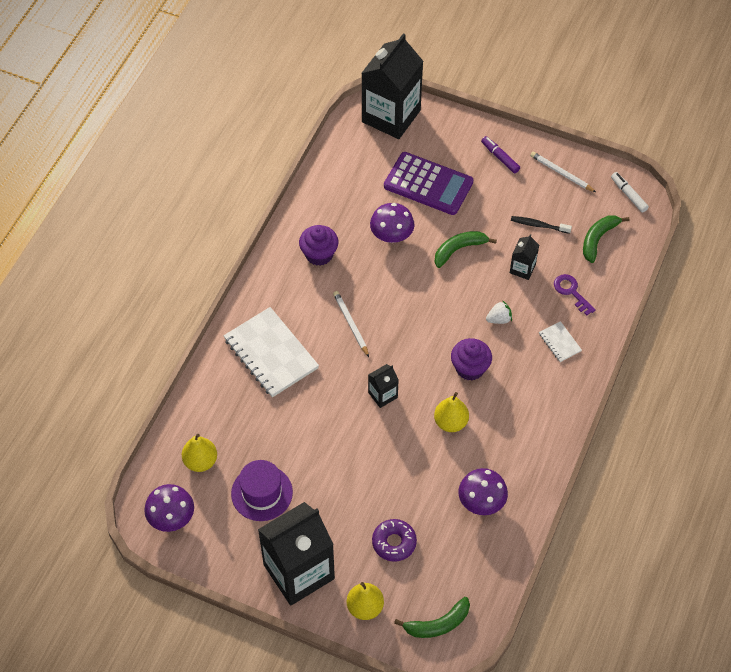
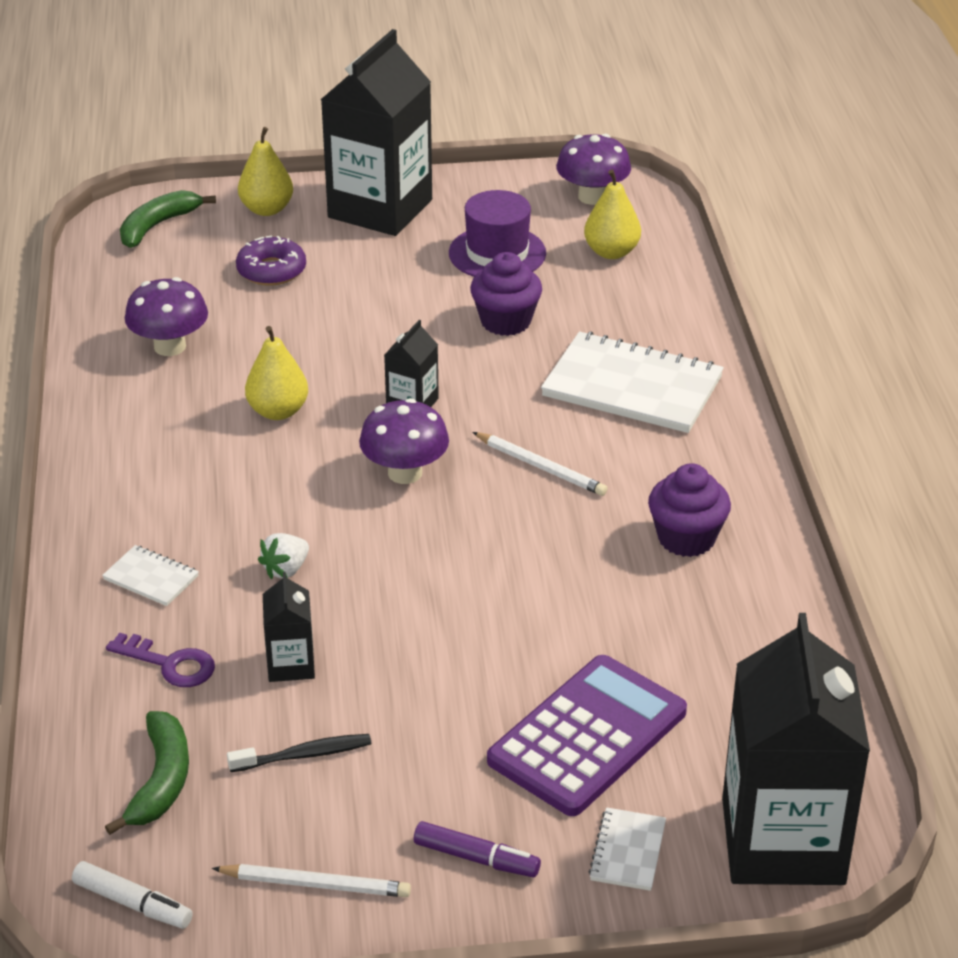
camera: 150 degrees right, 20 degrees down
purple mushroom [370,203,414,243] -> purple mushroom moved to [359,398,449,484]
purple calculator [384,152,473,215] -> purple calculator turned 135 degrees clockwise [487,655,687,816]
green banana [434,231,497,268] -> none
purple cupcake [451,338,492,381] -> purple cupcake moved to [470,252,542,336]
none -> white notebook [588,807,666,891]

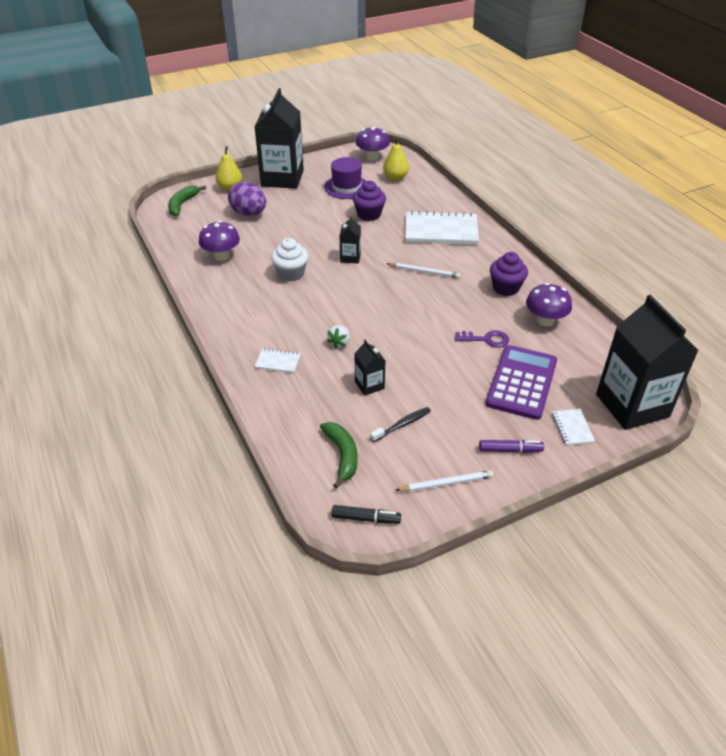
camera: 20 degrees left, 5 degrees up
white marker [72,861,193,929] -> black marker [332,505,401,524]
purple key [106,633,215,687] -> purple key moved to [455,330,509,348]
purple donut [236,236,306,286] -> purple egg [228,182,266,216]
yellow pear [245,326,308,420] -> white cupcake [271,238,308,281]
purple mushroom [359,398,449,484] -> purple mushroom moved to [526,283,572,326]

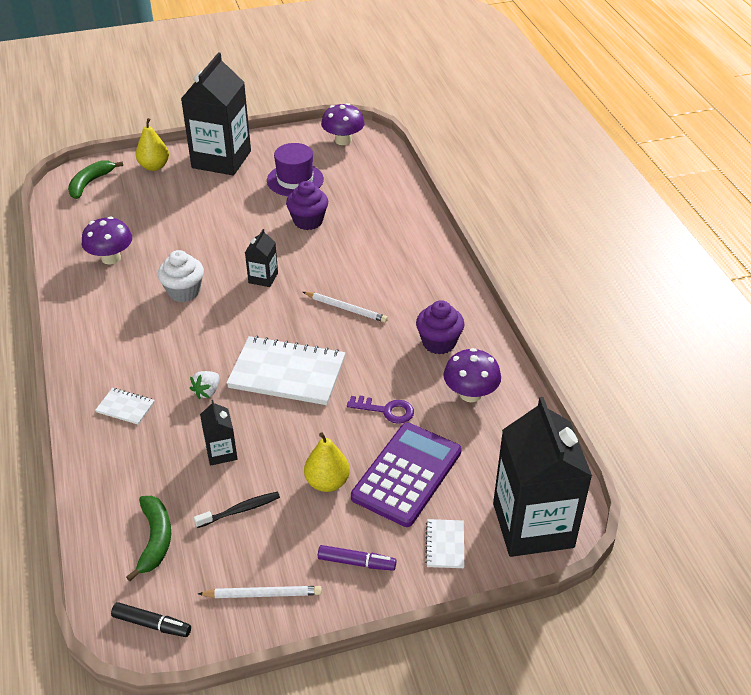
camera: 10 degrees right, 0 degrees up
purple egg [228,182,266,216] -> none
yellow pear [383,137,409,181] -> yellow pear moved to [304,433,350,492]
white notebook [405,211,479,245] -> white notebook moved to [226,336,345,405]

